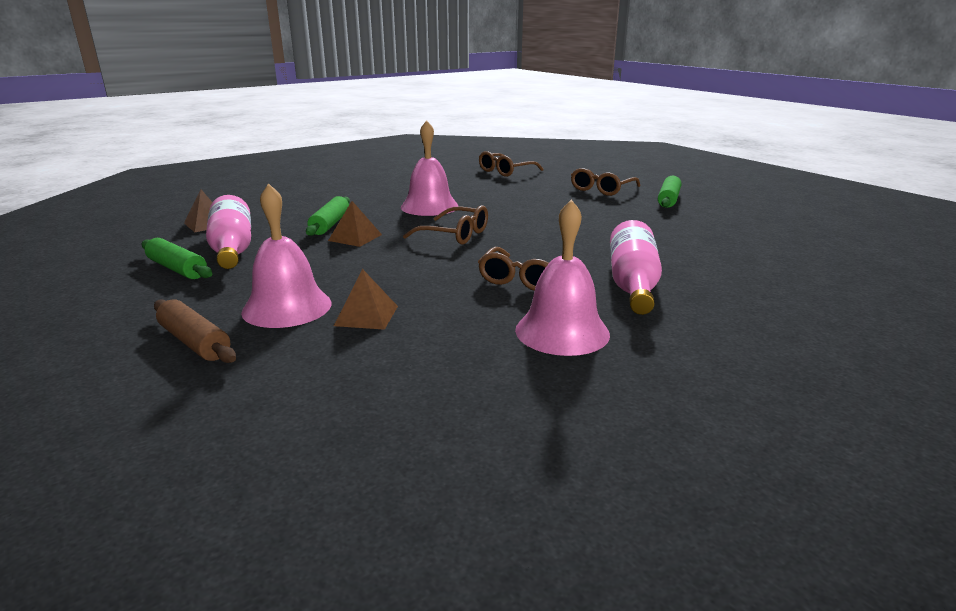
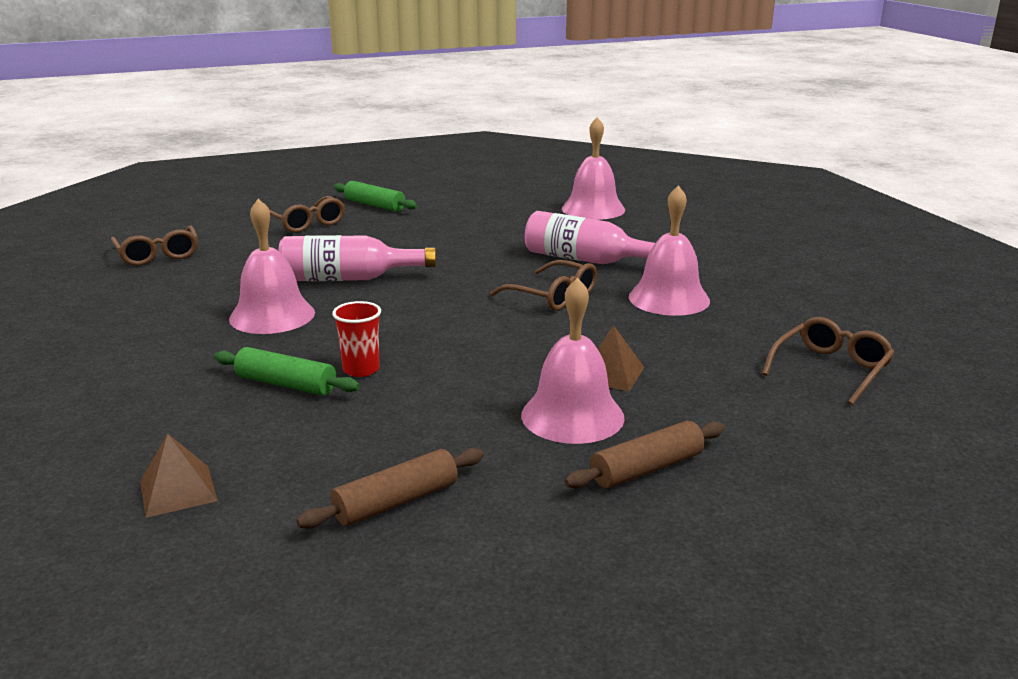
camera: 75 degrees left, 0 degrees up
green rolling pin [141,238,212,279] -> brown rolling pin [296,448,484,529]
pink bottle [206,195,251,269] -> pink bottle moved to [278,235,436,281]
brown pyramid [328,201,382,247] -> red cup [332,301,381,377]
brown glasses [403,205,488,245] -> brown glasses moved to [762,317,895,405]
none -> pink bell [562,117,625,220]

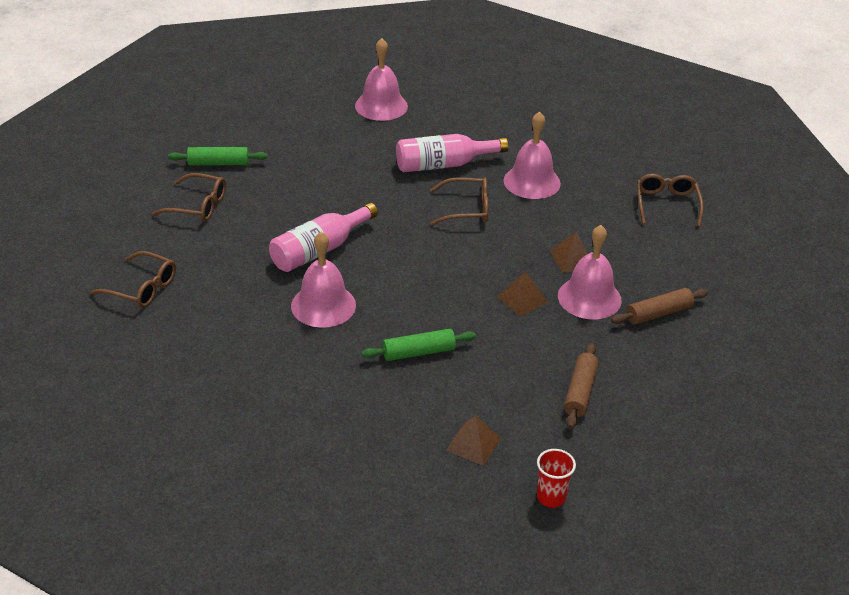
camera: 40 degrees left, 15 degrees up
red cup [332,301,381,377] -> red cup moved to [537,449,576,508]
brown rolling pin [564,421,725,489] -> brown rolling pin turned 45 degrees clockwise [611,288,708,325]
none -> brown pyramid [497,271,548,316]

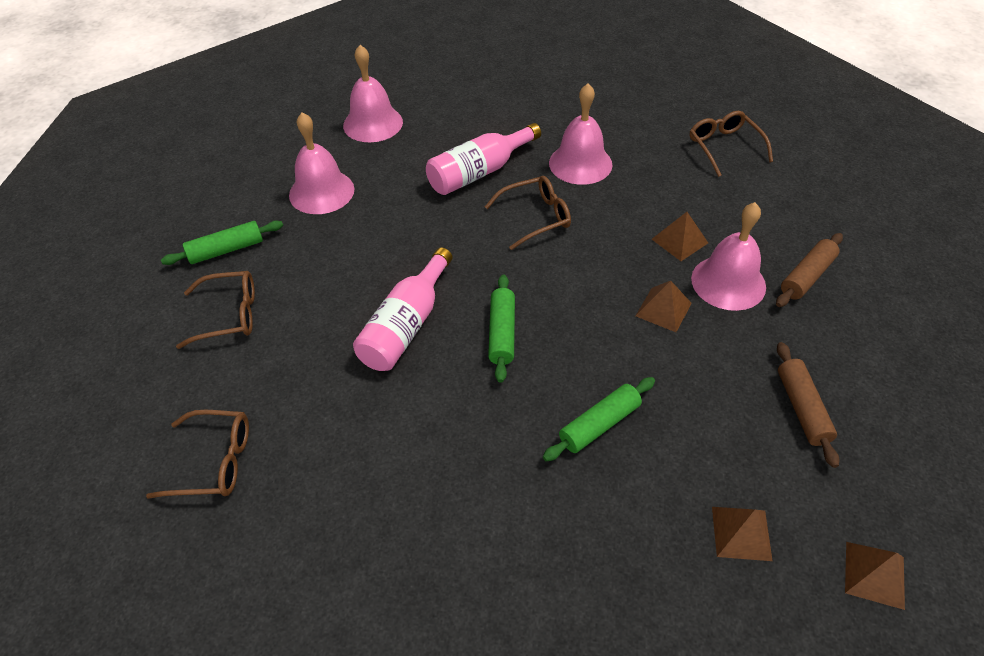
camera: 20 degrees left, 10 degrees up
pink bell [291,232,356,328] -> pink bell moved to [289,112,355,214]
red cup [537,449,576,508] -> brown pyramid [845,542,905,610]
none -> green rolling pin [488,274,515,383]

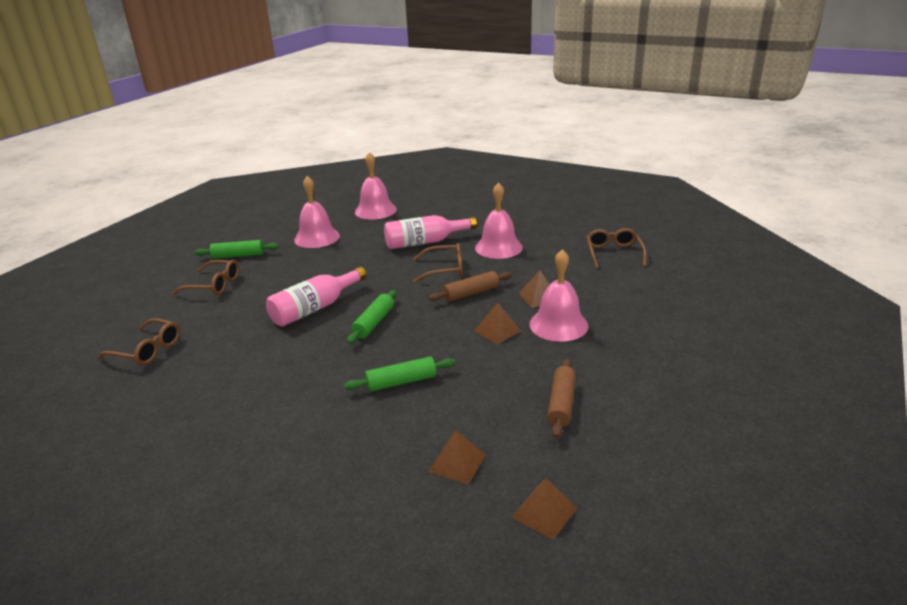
camera: 20 degrees right, 20 degrees down
brown rolling pin [776,233,843,307] -> brown rolling pin moved to [428,271,512,302]

